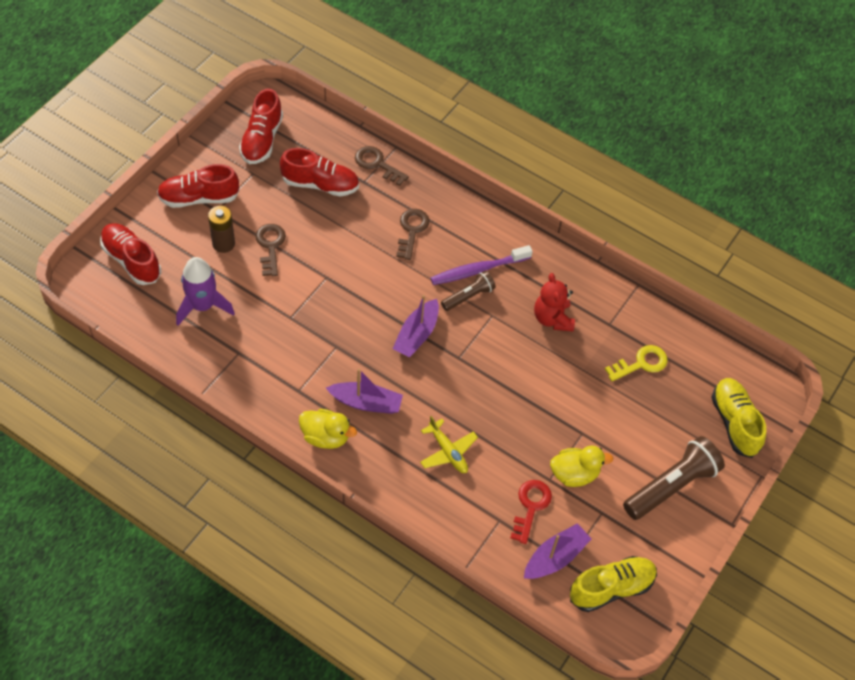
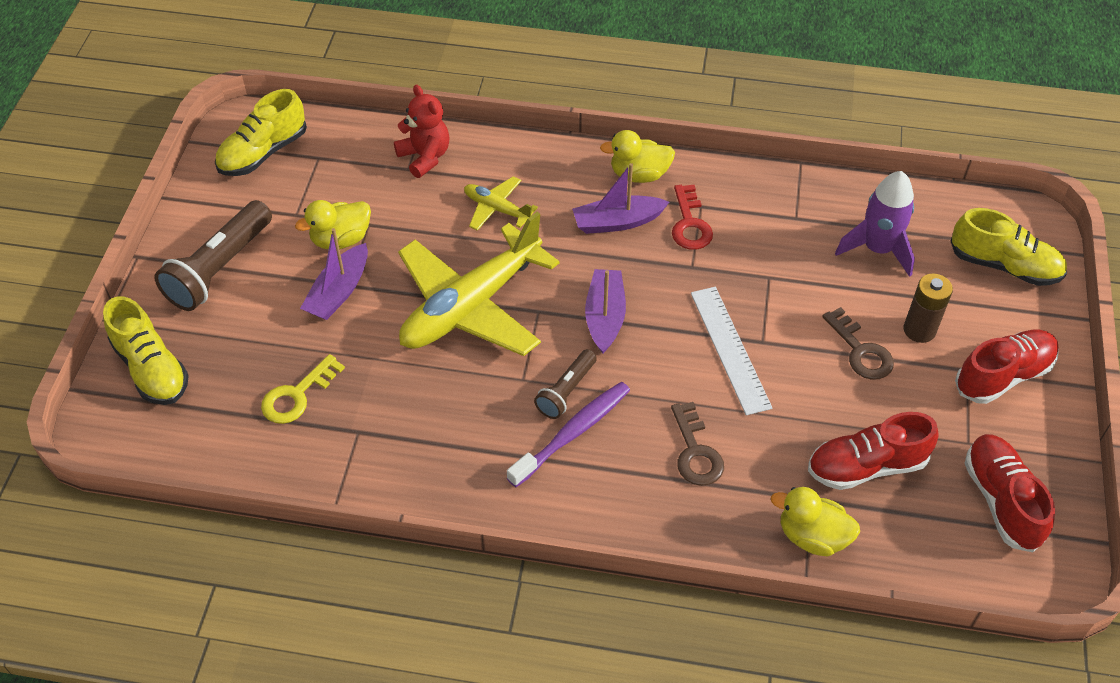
camera: 160 degrees right, 5 degrees down
red shoe [100,223,161,285] -> yellow shoe [950,208,1067,286]
brown key [355,146,409,186] -> yellow duck [771,487,860,556]
red key [510,480,552,544] -> red key moved to [672,185,713,250]
purple boat [524,523,591,579] -> purple boat moved to [300,228,368,320]
red teddy bear [534,273,575,331] -> red teddy bear moved to [394,85,449,178]
none -> yellow plane [398,212,560,356]
none -> white ruler [691,287,772,415]

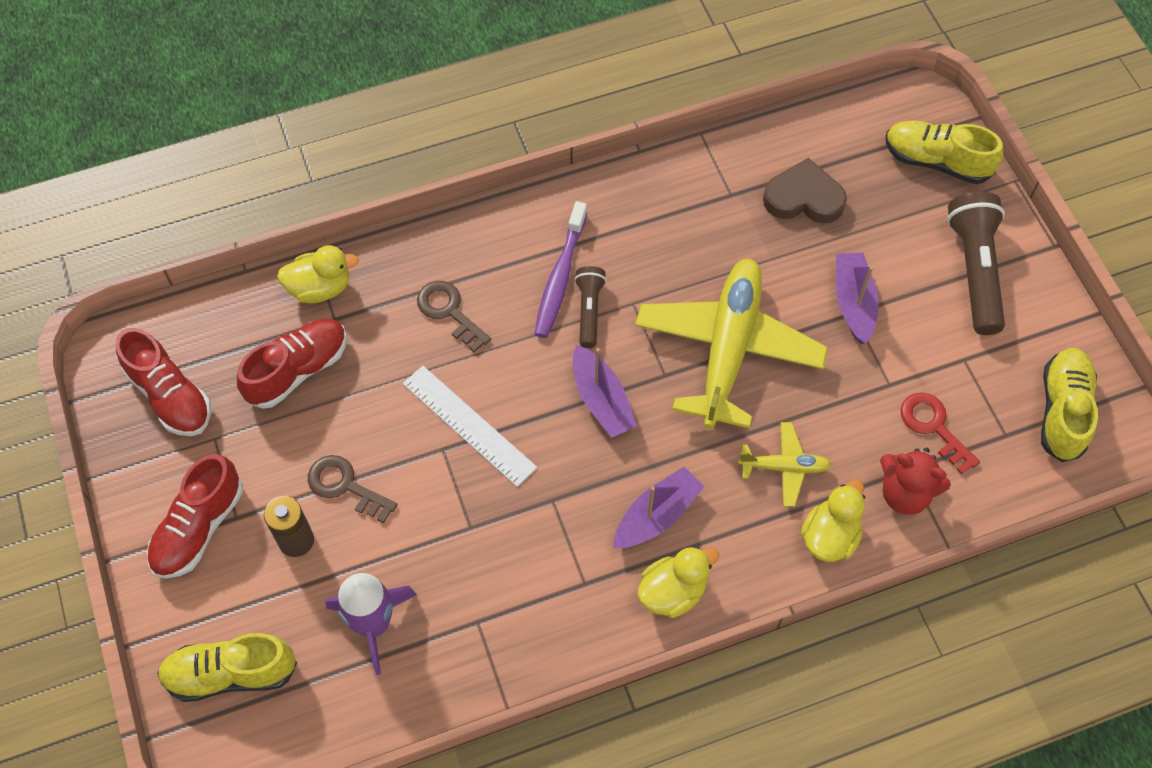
camera: 150 degrees right, 10 degrees up
yellow key [261,354,345,424] -> brown heart [763,158,847,223]
yellow duck [295,200,371,249] -> yellow duck moved to [801,479,865,562]
red key [672,185,713,250] -> red key moved to [901,393,980,475]

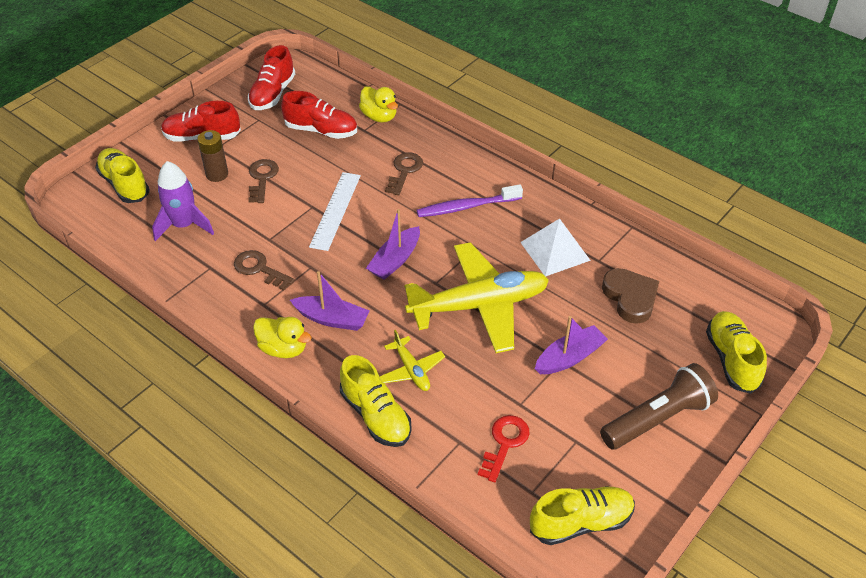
camera: 60 degrees right, 15 degrees down
brown flashlight [574,266,606,348] -> none
yellow duck [801,479,865,562] -> yellow shoe [340,355,412,447]
red teddy bear [880,448,951,514] -> none
none -> brown key [234,250,295,291]
none -> white pyramid [520,218,591,276]

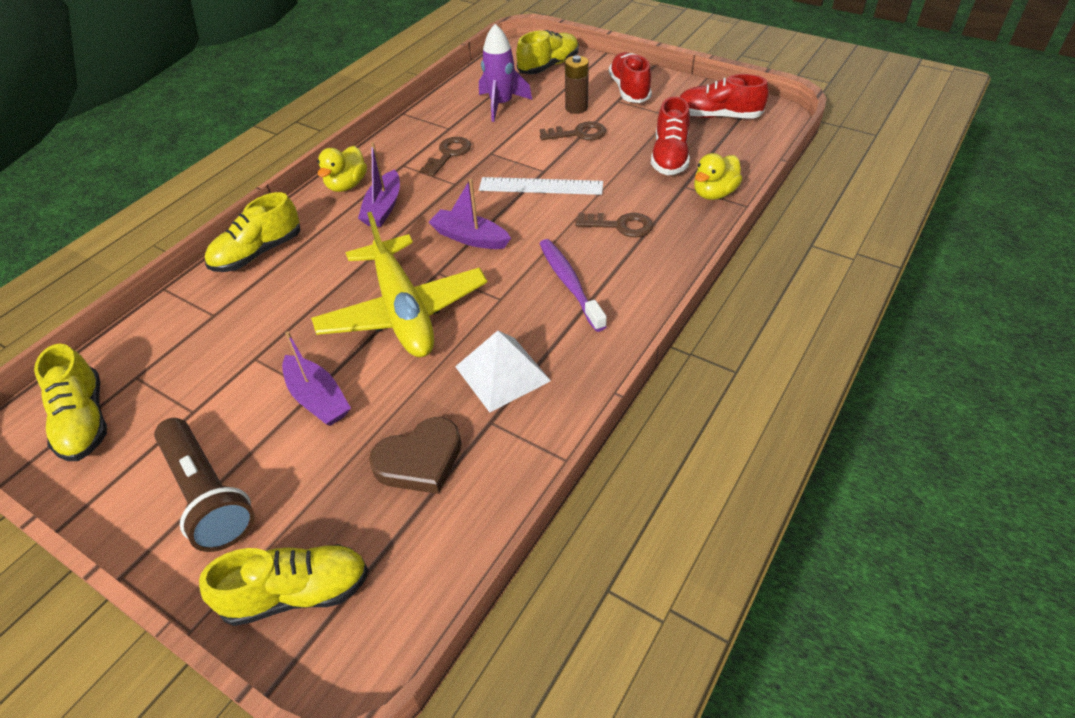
camera: 85 degrees right, 0 degrees up
yellow plane [380,330,445,391] -> none
red key [478,415,530,482] -> none

